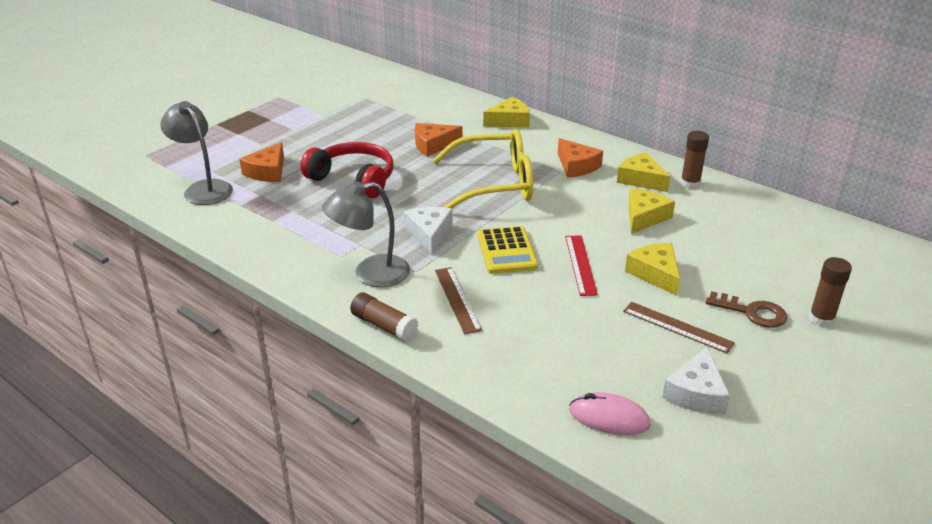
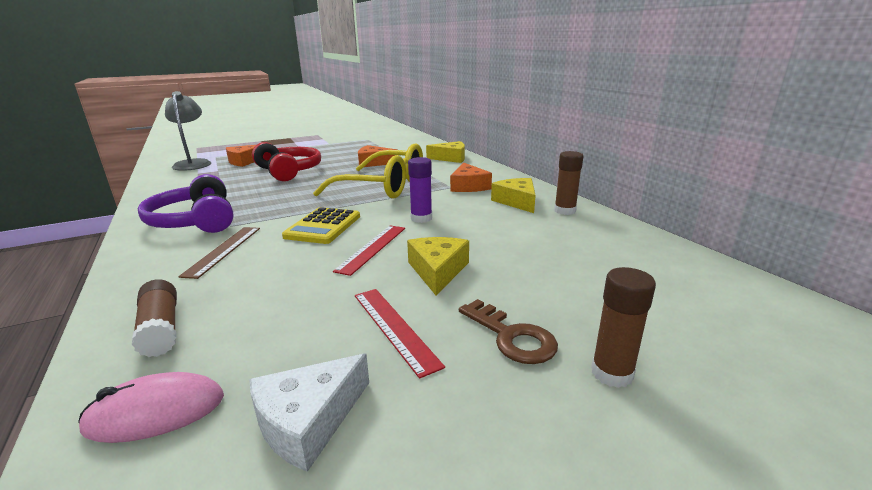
camera: 25 degrees right, 10 degrees down
grey lamp [322,182,410,287] -> purple headphones [138,174,234,233]
brown glue stick [350,292,418,342] -> brown glue stick moved to [132,279,177,357]
white cheese [404,207,452,255] -> none
pink mouse [569,392,651,435] -> pink mouse turned 60 degrees counterclockwise [78,372,224,443]
brown ruler [623,302,735,354] -> red ruler [355,289,445,379]
yellow cheese [628,188,675,234] -> none
none -> purple glue stick [408,157,432,223]

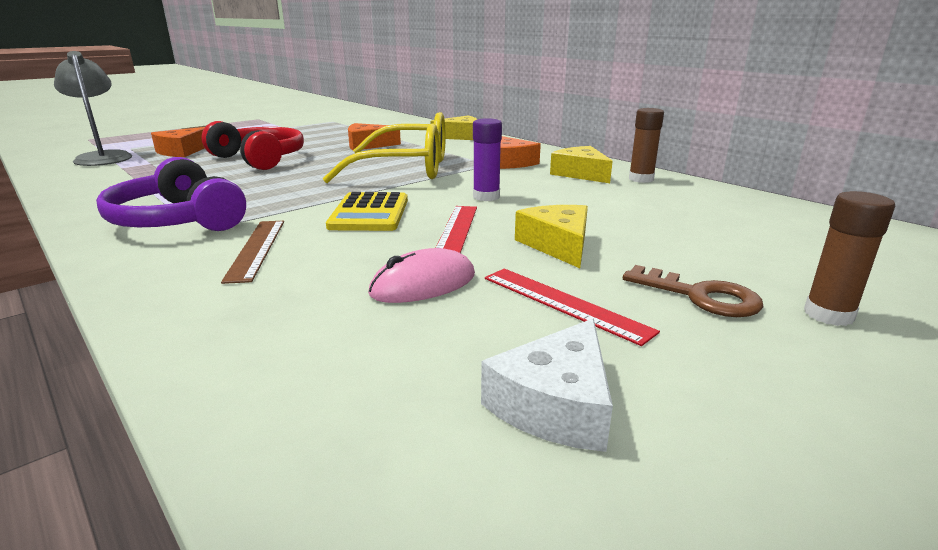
camera: 15 degrees left, 0 degrees up
pink mouse [78,372,224,443] -> pink mouse moved to [368,248,475,303]
brown glue stick [132,279,177,357] -> none

